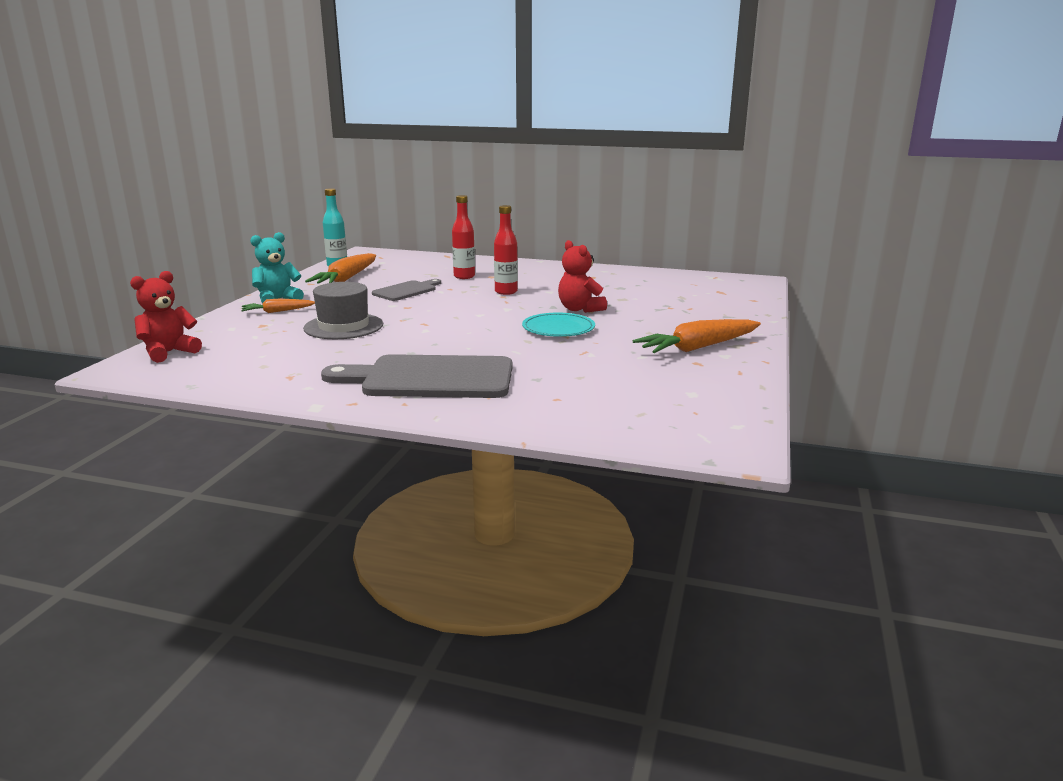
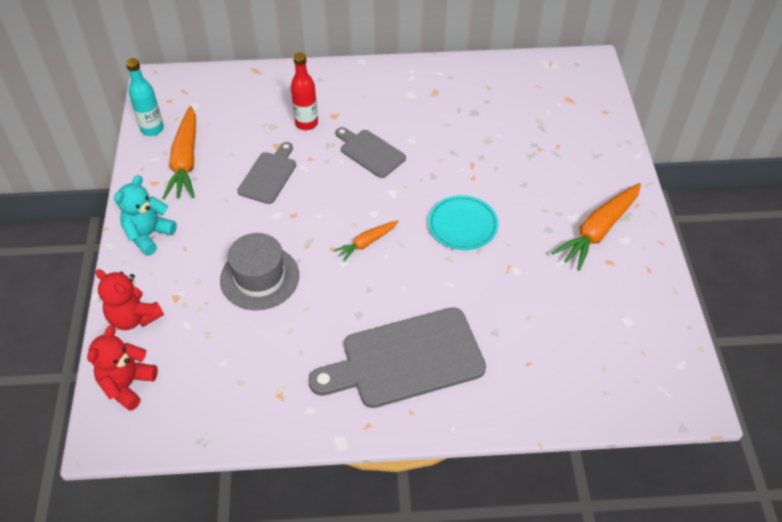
camera: 20 degrees left, 30 degrees up
orange carrot [241,299,315,313] -> orange carrot moved to [334,220,399,262]
red bottle [494,205,518,295] -> grey cutting board [335,127,406,178]
red teddy bear [558,240,607,313] -> red teddy bear moved to [96,269,164,330]

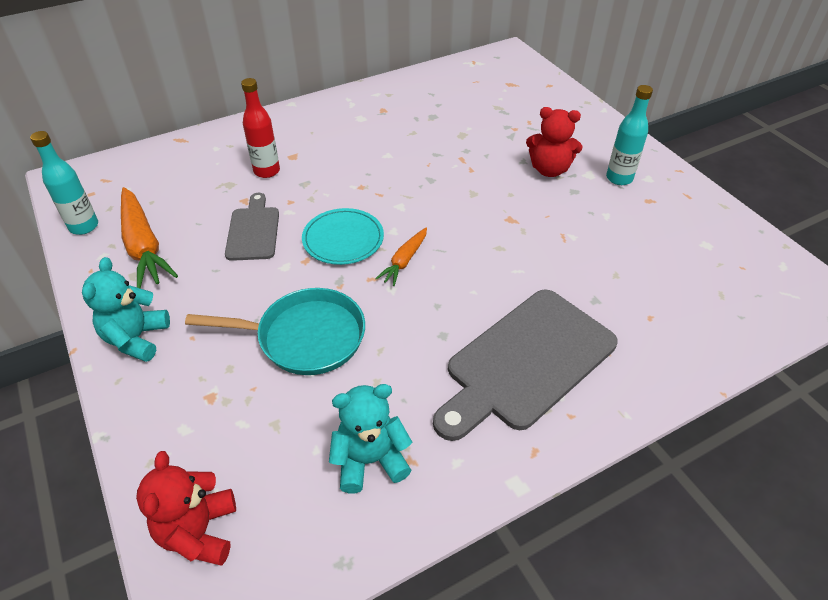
camera: 25 degrees left, 5 degrees down
red teddy bear [96,269,164,330] -> red teddy bear moved to [526,107,583,177]
grey hat [220,233,299,310] -> turquoise pan [185,288,365,375]
grey cutting board [335,127,406,178] -> none
turquoise plate [428,195,498,250] -> turquoise plate moved to [302,208,384,265]
orange carrot [552,183,641,271] -> turquoise bottle [606,85,653,185]
none -> turquoise teddy bear [329,384,412,493]

